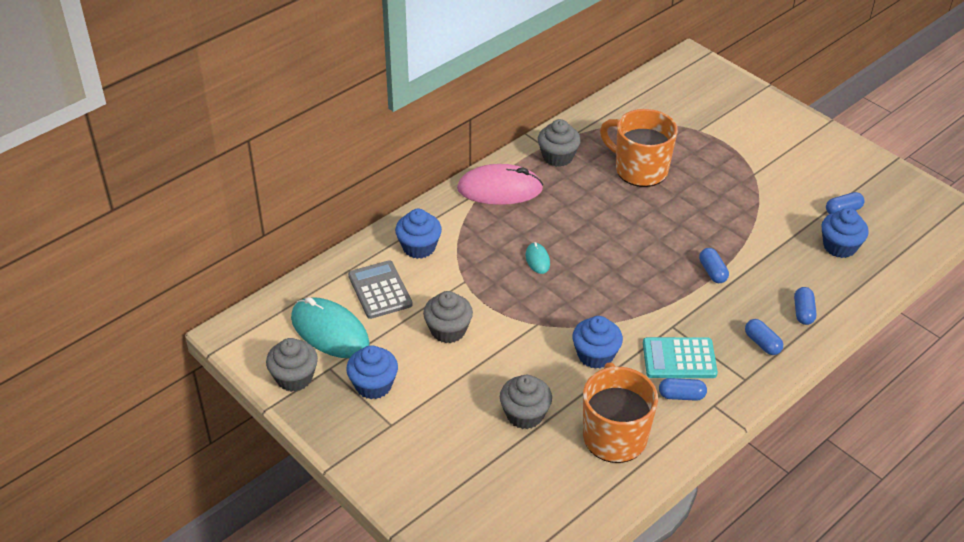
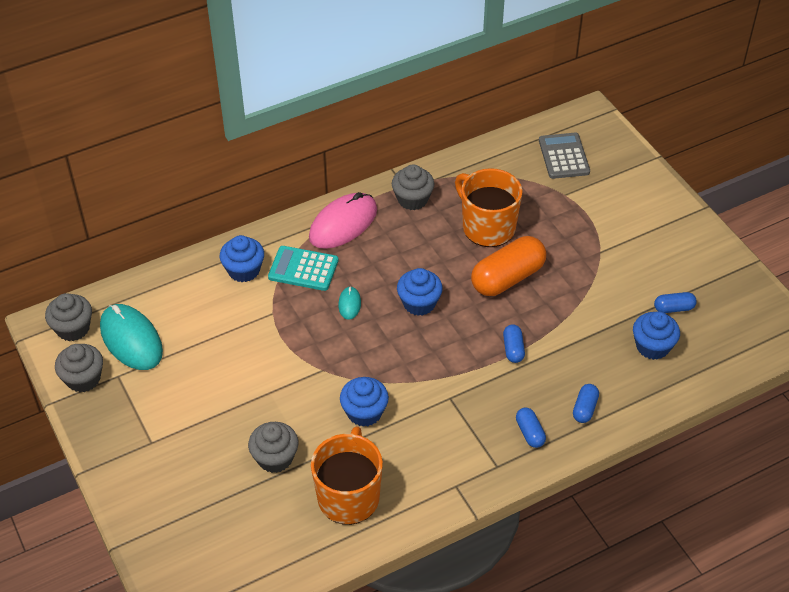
camera: 15 degrees right, 5 degrees up
blue cupcake [346,345,398,399] -> blue cupcake moved to [397,268,443,316]
grey calculator [348,260,412,319] -> grey calculator moved to [539,133,590,179]
grey cupcake [423,291,473,343] -> grey cupcake moved to [45,293,92,341]
pink mouse [457,164,543,205] -> pink mouse turned 60 degrees counterclockwise [309,192,377,249]
turquoise calculator [643,337,718,378] -> turquoise calculator moved to [268,246,339,291]
blue capsule [659,378,707,401] -> none
none -> orange capsule [471,236,546,296]

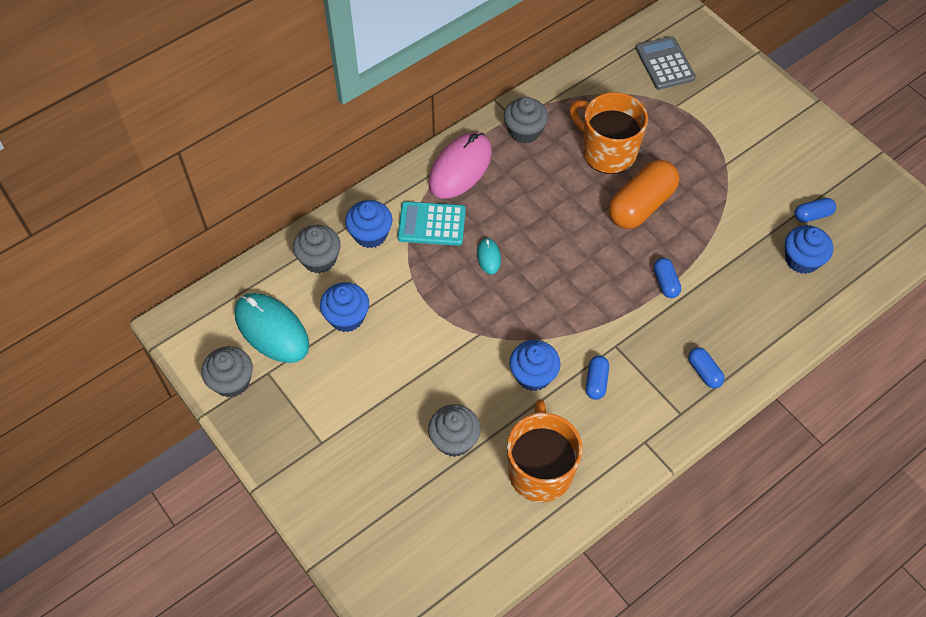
camera: 10 degrees left, 10 degrees up
grey cupcake [45,293,92,341] -> grey cupcake moved to [293,225,341,274]
blue cupcake [397,268,443,316] -> blue cupcake moved to [320,282,369,332]
blue capsule [573,384,599,423] -> blue capsule moved to [586,356,609,400]

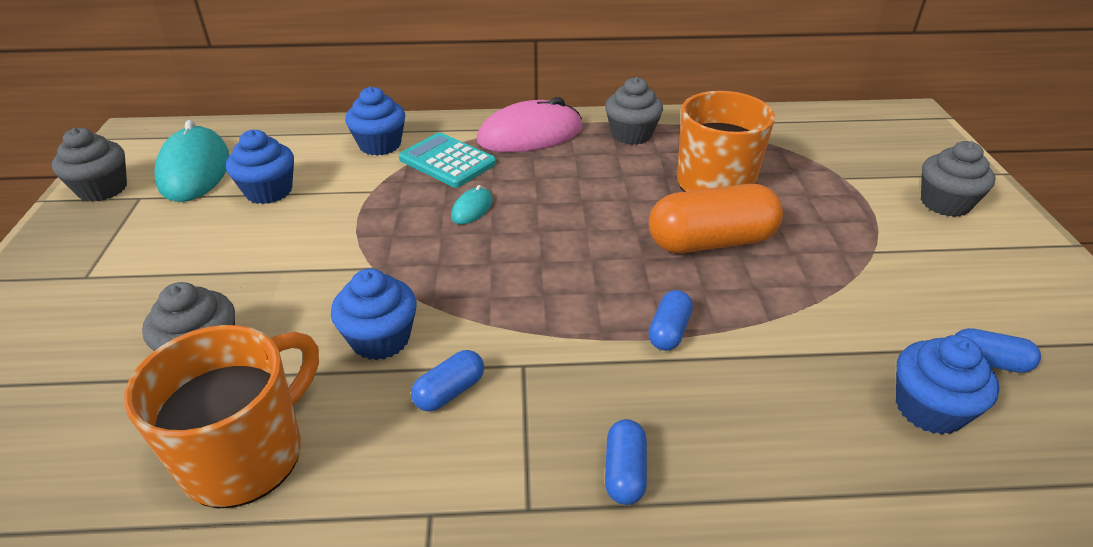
camera: 35 degrees right, 20 degrees down
grey cupcake [293,225,341,274] -> grey cupcake moved to [921,141,996,217]
grey calculator [636,36,696,90] -> none

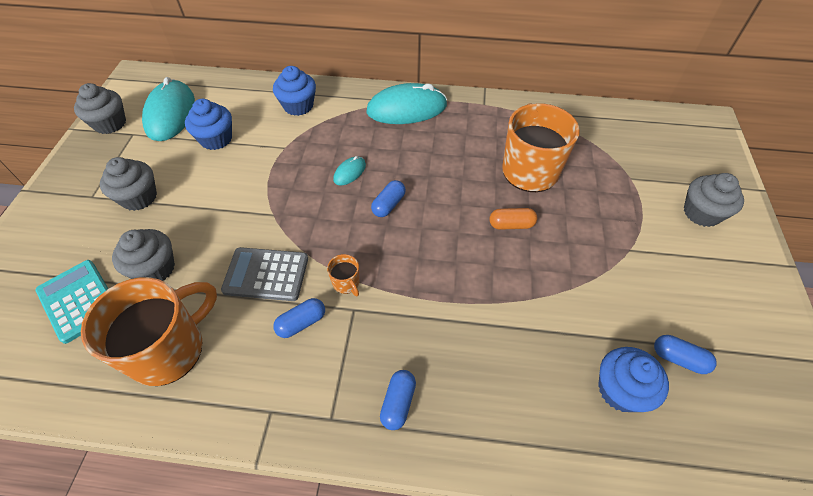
camera: 10 degrees right, 15 degrees up
blue cupcake [331,268,416,360] -> grey calculator [221,247,308,301]
turquoise calculator [399,132,496,188] -> turquoise calculator moved to [35,260,108,344]
pink mouse [477,97,583,152] -> turquoise mouse [366,83,447,124]
grey cupcake [605,77,663,145] -> grey cupcake moved to [100,157,157,211]
blue capsule [648,290,693,351] -> blue capsule moved to [371,180,406,217]
orange capsule [649,184,783,253] -> orange capsule [489,208,537,230], size x0.48
none -> orange mug [327,254,359,296]

